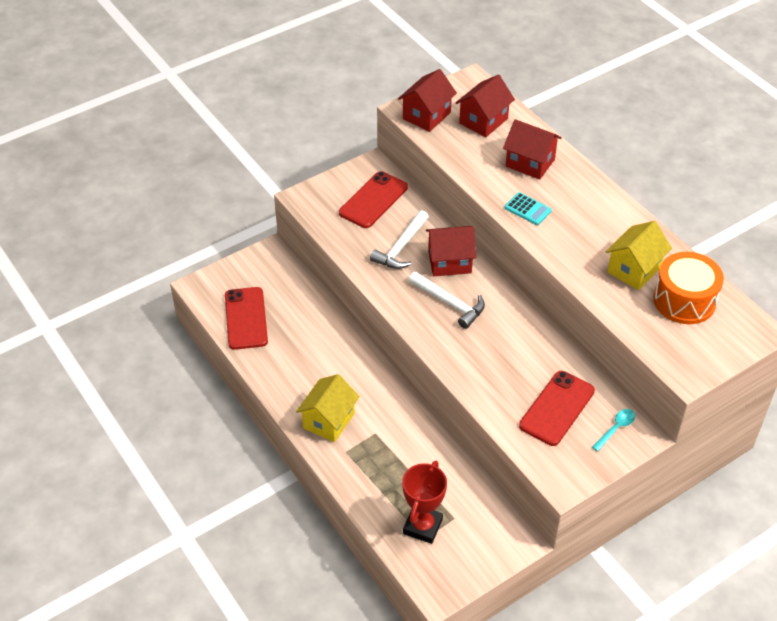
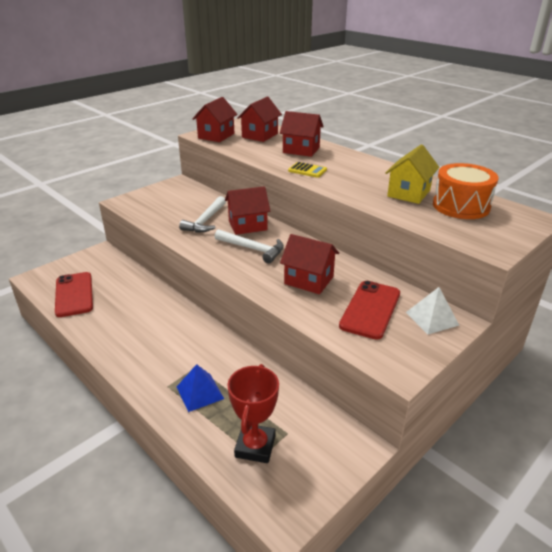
camera: 10 degrees left, 15 degrees down
yellow house [296,374,360,442] -> none
red phone [339,171,408,228] -> none
turquoise calculator [505,192,552,225] -> yellow calculator [288,162,327,178]
turquoise spoon [592,409,635,451] -> white pyramid [406,287,459,335]
none -> blue pyramid [177,364,224,412]
none -> red house [280,234,339,294]

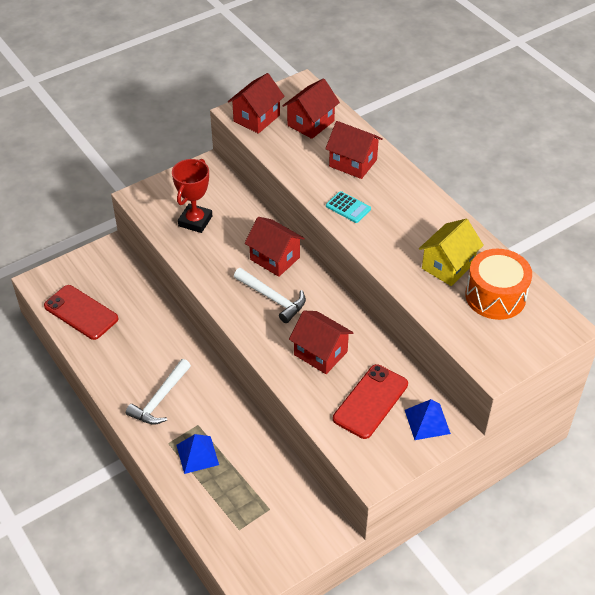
camera: 10 degrees right, 15 degrees up
red phone [55,272,93,317] -> red phone turned 45 degrees counterclockwise [44,285,118,340]
white hammer [179,196,226,232] -> white hammer moved to [126,359,191,425]
red house [225,186,270,235] -> red house turned 45 degrees clockwise [245,217,305,277]
red trophy [227,364,279,463] -> red trophy moved to [172,159,212,233]
yellow calculator [288,162,327,178] -> turquoise calculator [326,191,371,223]
white pyramid [406,287,459,335] -> blue pyramid [405,399,451,440]

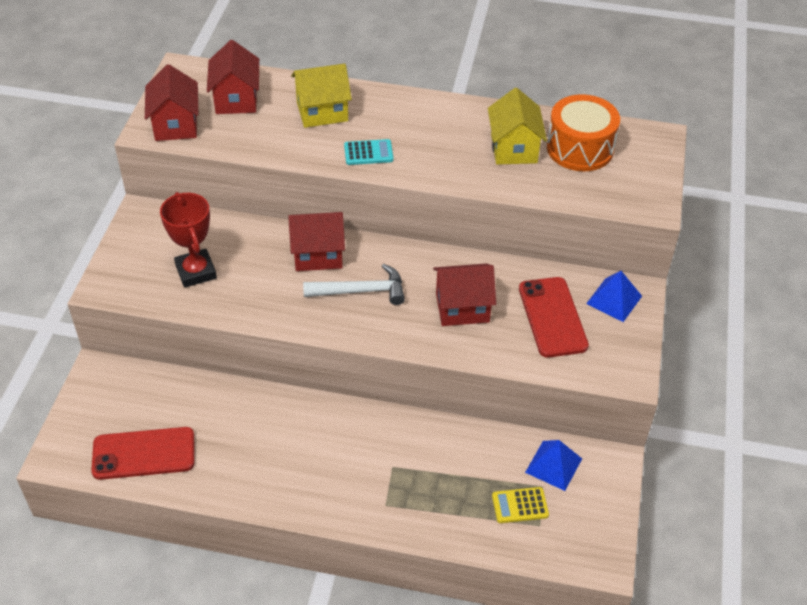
camera: 45 degrees left, 0 degrees up
white hammer [126,359,191,425] -> none
blue pyramid [177,434,219,474] -> blue pyramid moved to [525,440,582,491]
red house [325,121,383,179] -> yellow house [291,63,352,128]
none -> yellow calculator [492,487,549,523]

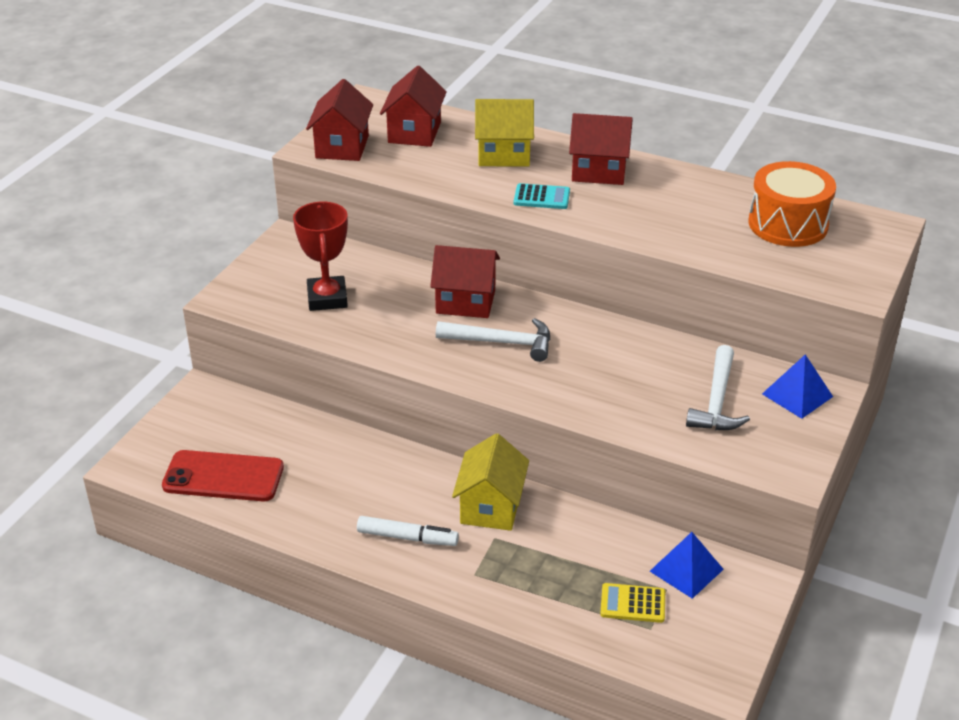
camera: 15 degrees right, 10 degrees down
red house [433,263,496,326] -> red house moved to [569,113,633,185]
yellow house [488,88,547,165] -> yellow house moved to [452,433,529,531]
red phone [519,277,589,357] -> white hammer [686,345,750,430]
none -> white marker [357,516,459,546]

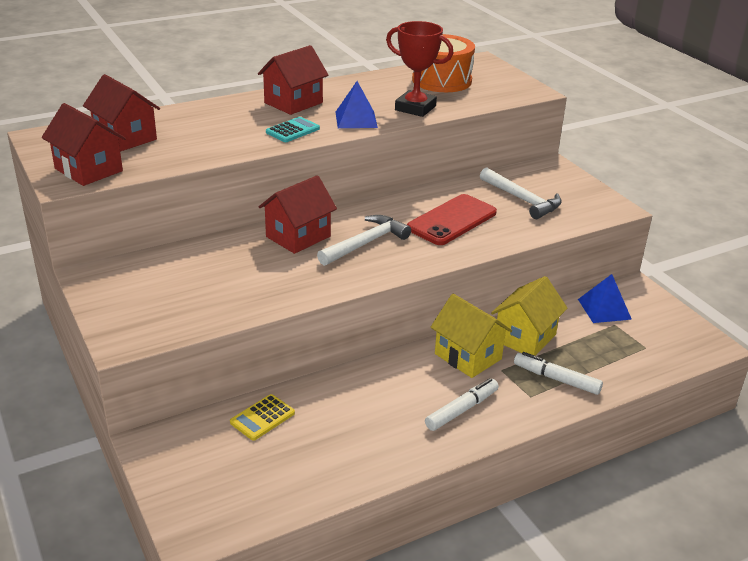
camera: 55 degrees left, 5 degrees down
red phone [162,450,284,501] -> red phone moved to [407,194,497,245]
red trophy [293,201,348,311] -> red trophy moved to [386,21,454,117]
yellow house [475,99,534,166] -> yellow house moved to [491,276,568,356]
yellow calculator [600,583,665,623] -> yellow calculator moved to [230,394,295,441]
blue pyramid [762,355,833,419] -> blue pyramid moved to [335,81,378,128]
none -> white marker [514,352,603,395]

